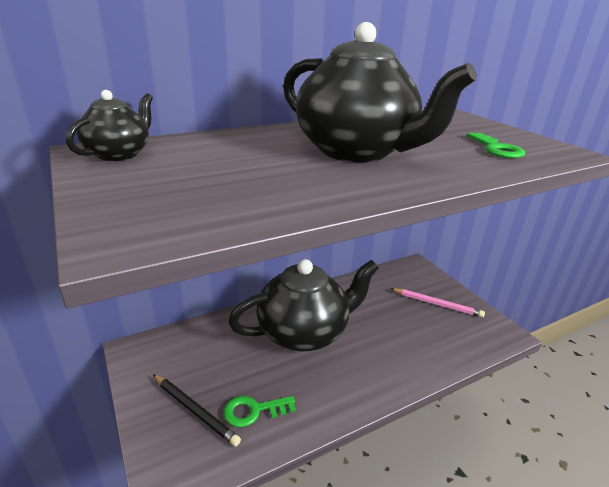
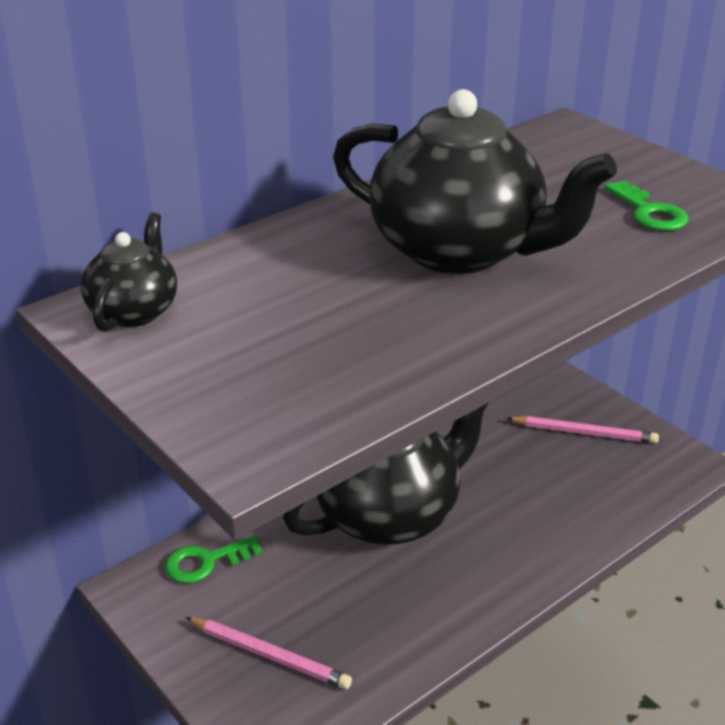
camera: 10 degrees left, 5 degrees up
black pencil [153,374,241,446] -> pink pencil [185,617,352,689]
green key [223,396,296,427] -> green key moved to [165,535,262,583]

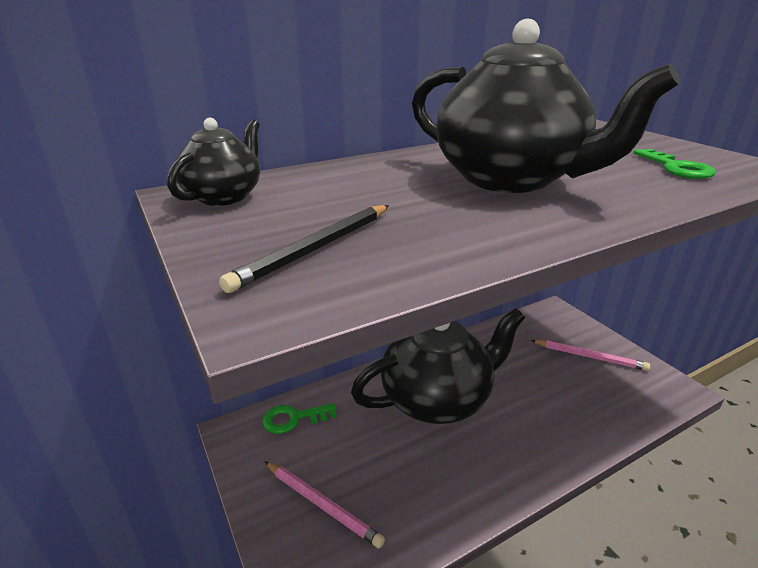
camera: 10 degrees right, 5 degrees down
none -> black pencil [219,205,389,293]

